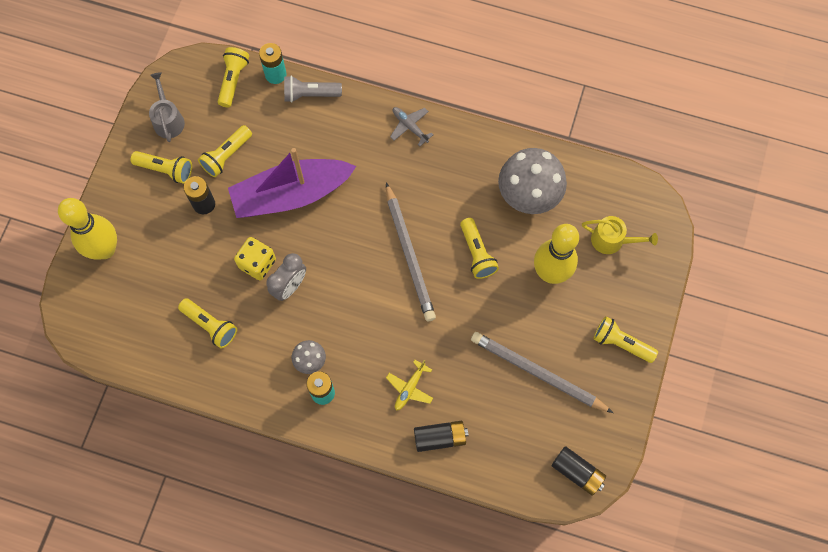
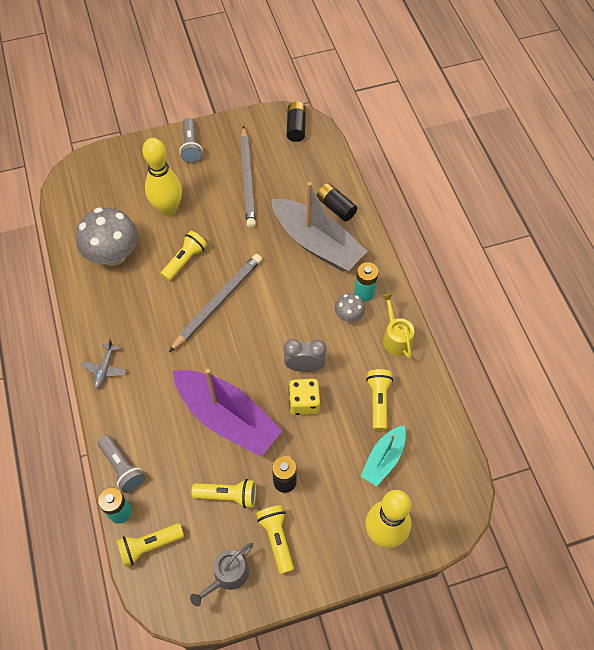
camera: 125 degrees left, 10 degrees down
yellow plane [386,360,433,410] -> grey boat [271,182,368,272]
yellow watering can [582,216,658,254] -> yellow watering can moved to [382,293,414,359]
yellow flashlight [593,317,658,363] -> grey flashlight [180,118,203,163]
none -> turquoise boat [361,425,406,487]

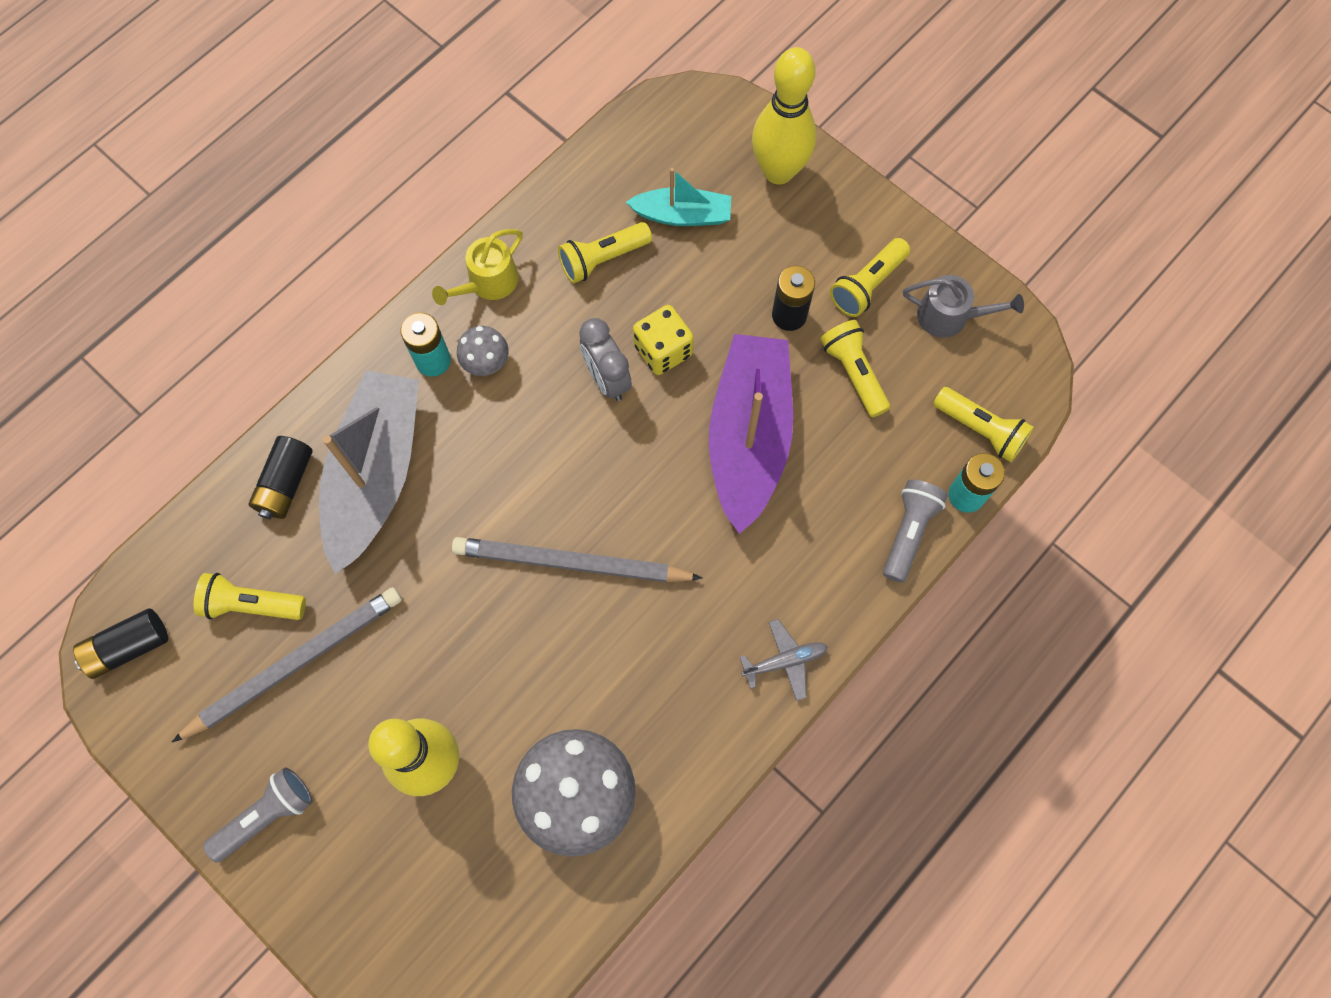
camera: 120 degrees left, 10 degrees up
yellow flashlight [161,231,207,281] -> yellow flashlight moved to [194,573,306,620]

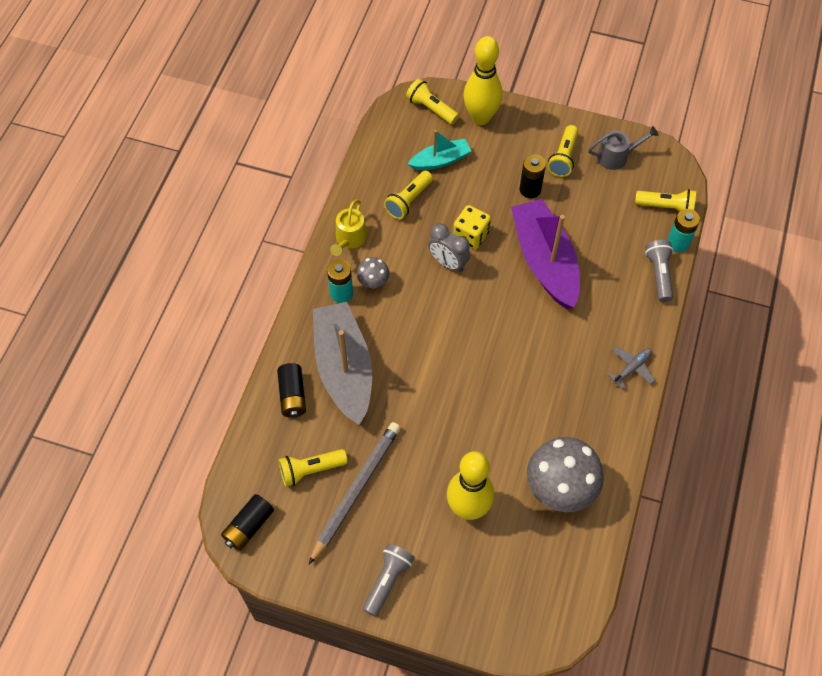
camera: 25 degrees left, 10 degrees down
grey pencil [452,537,703,583] -> none
yellow flashlight [820,320,890,417] -> yellow flashlight moved to [406,79,459,124]

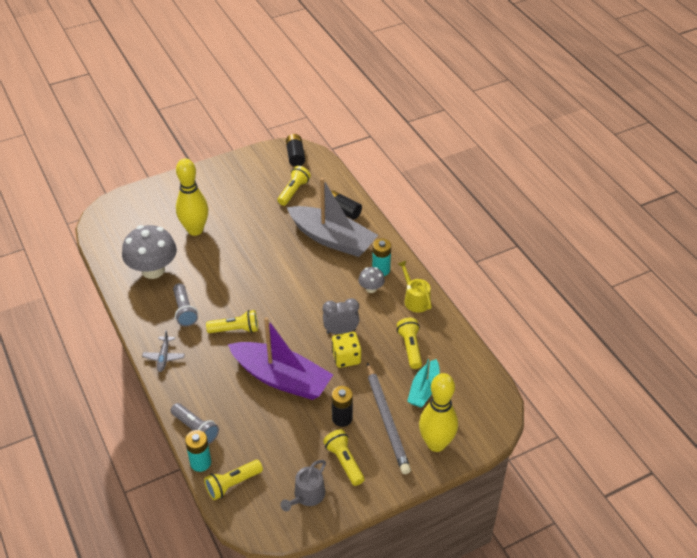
camera: 135 degrees right, 15 degrees down
grey pencil [309,422,401,564] -> grey pencil moved to [367,363,411,474]
grey flashlight [363,543,414,617] -> grey flashlight moved to [173,283,198,327]
yellow flashlight [406,79,459,124] -> yellow flashlight moved to [206,310,258,333]

